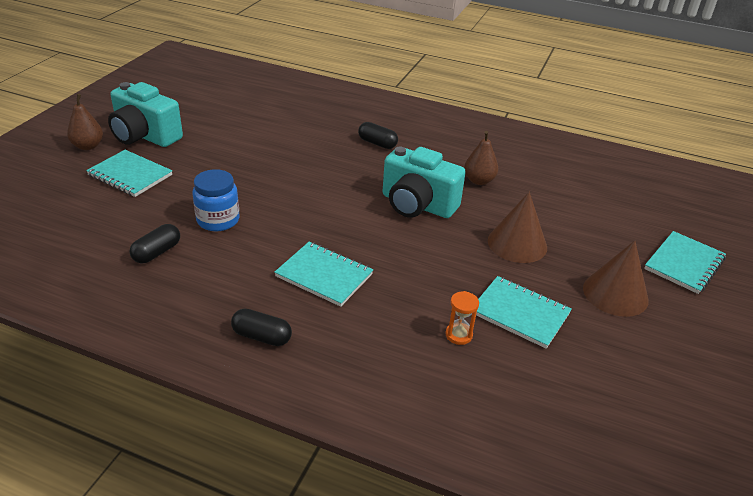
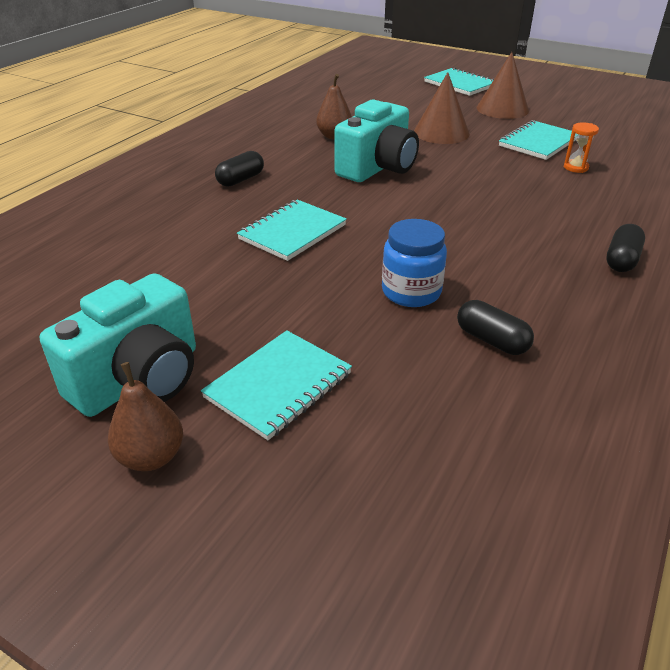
camera: 80 degrees left, 0 degrees up
turquoise notebook [274,242,373,307] -> turquoise notebook moved to [237,200,347,261]

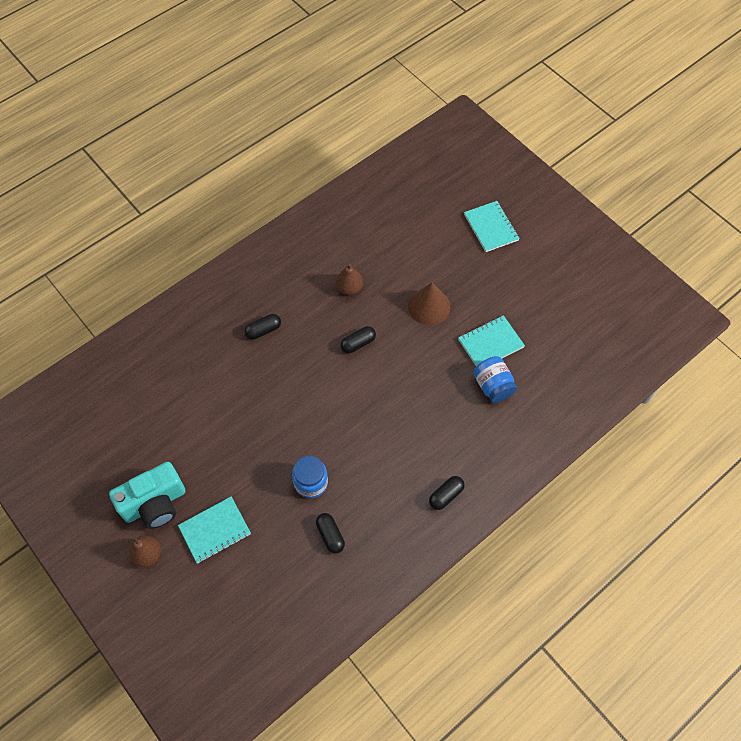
camera: 20 degrees right, 25 degrees up
turquoise notebook [237,200,347,261] -> none
turquoise camera [335,100,419,182] -> black capsule [340,326,376,353]
brown cone [477,52,529,119] -> none
orange hourglass [564,122,599,173] -> blue jar [473,356,517,403]

